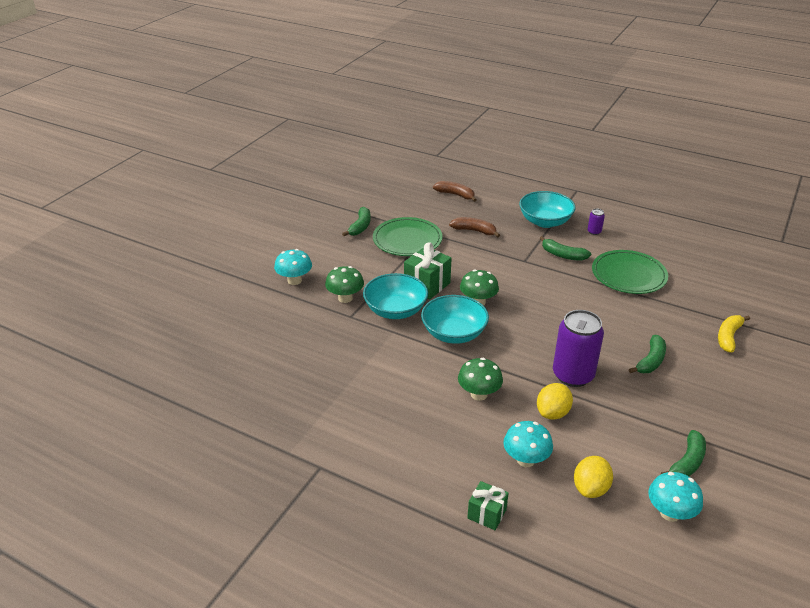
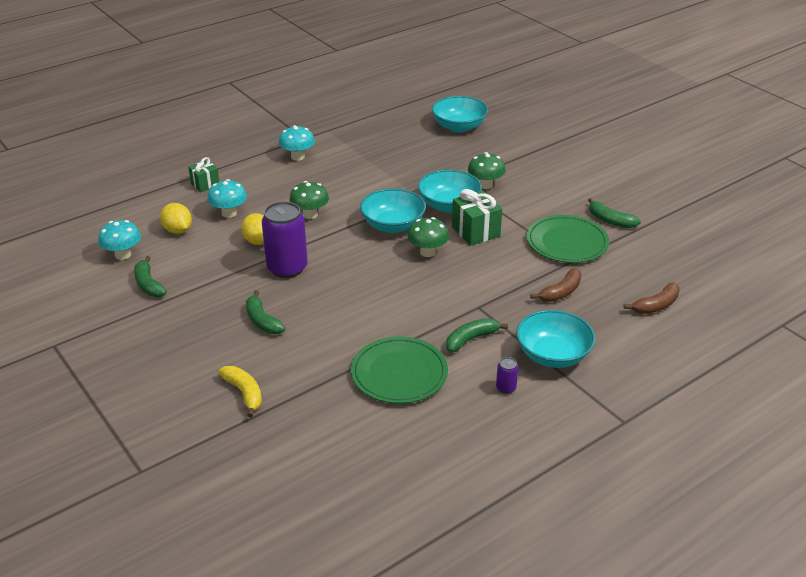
camera: 115 degrees right, 0 degrees up
turquoise mushroom [274,249,312,285] -> turquoise mushroom moved to [279,125,315,161]
none -> turquoise bowl [432,96,488,132]

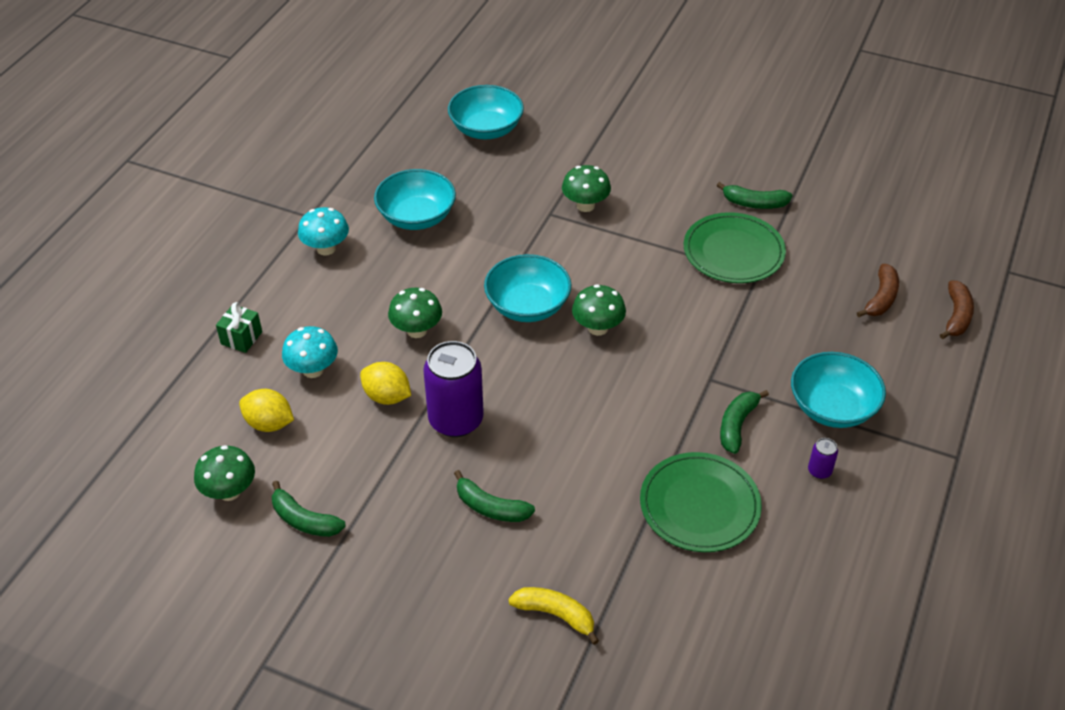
camera: 30 degrees left, 10 degrees up
turquoise mushroom [98,220,141,260] -> green mushroom [194,445,255,501]
turquoise bowl [418,170,482,212] -> turquoise bowl moved to [374,169,456,230]
green gift [452,189,502,246] -> none
brown banana [530,268,582,302] -> brown banana moved to [940,280,974,339]

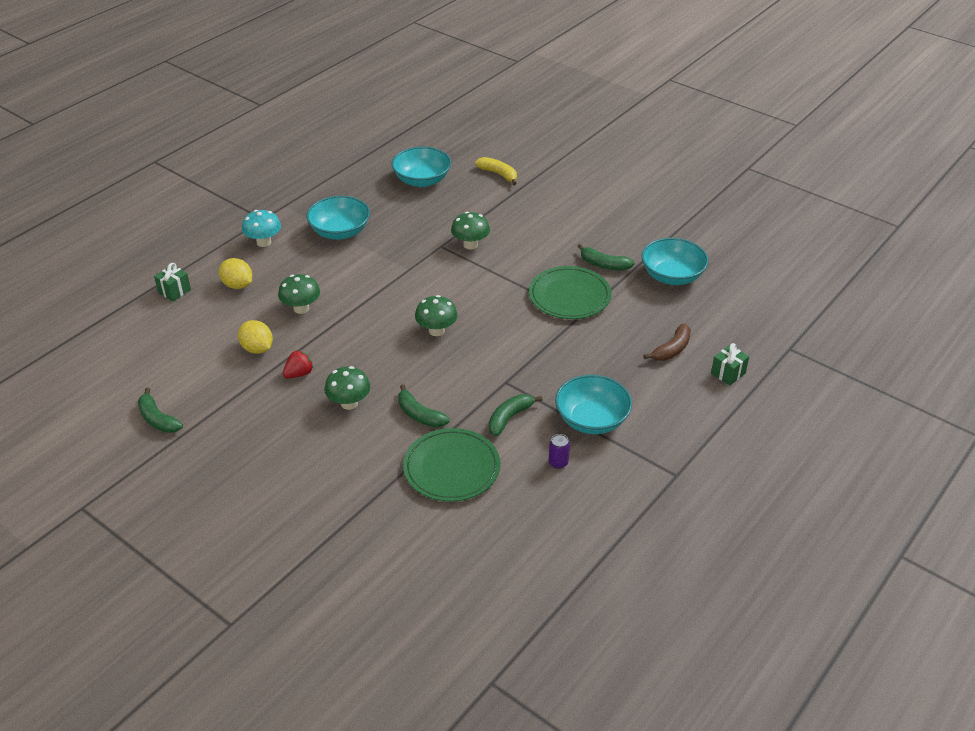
camera: 15 degrees right, 5 degrees down
green mushroom [194,445,255,501] -> green mushroom moved to [324,366,371,410]
yellow lemon [239,389,294,432] -> yellow lemon moved to [219,258,252,289]
turquoise mushroom [282,326,338,378] -> none
purple can [423,341,484,437] -> red strawberry [283,350,314,378]
green banana [454,470,535,522] -> green banana moved to [398,384,450,428]
turquoise bowl [484,254,571,322] -> turquoise bowl moved to [642,238,708,285]
yellow banana [508,587,599,645] -> yellow banana moved to [475,157,517,185]
brown banana [940,280,974,339] -> green gift [711,343,749,385]

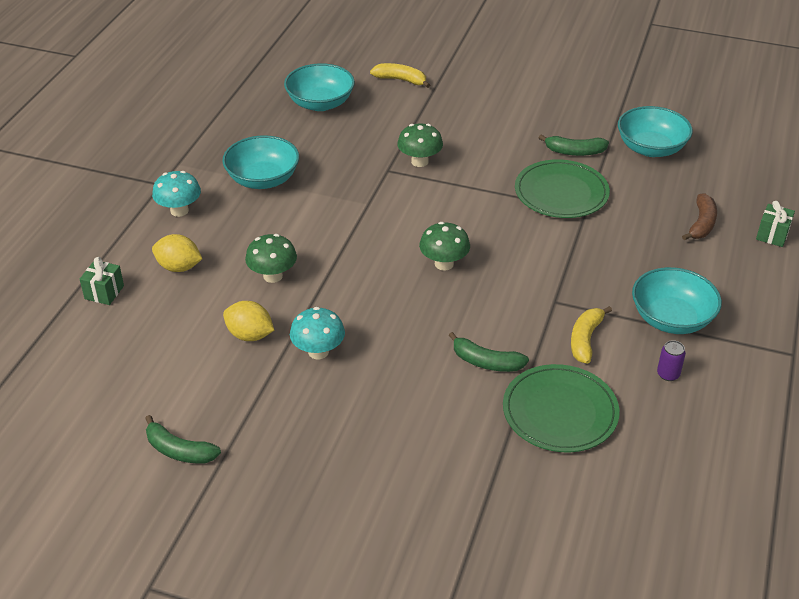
camera: 20 degrees left, 0 degrees up
red strawberry [283,350,314,378] -> turquoise mushroom [290,307,345,359]
green mushroom [324,366,371,410] -> none
green banana [489,394,543,437] -> yellow banana [571,306,612,364]

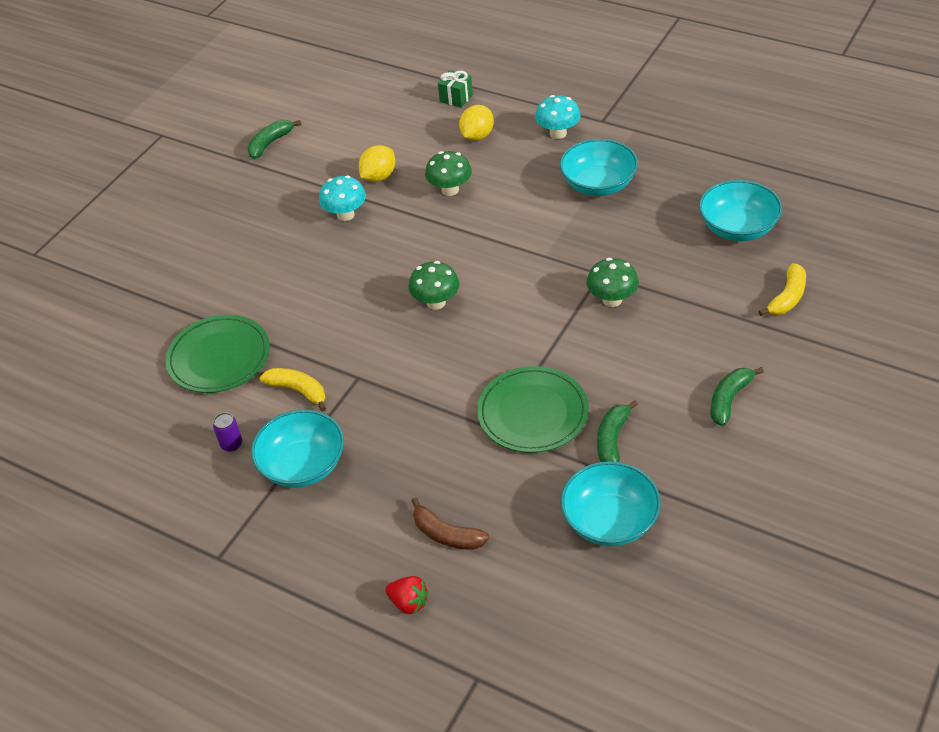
camera: 105 degrees right, 5 degrees up
green banana [448,332,529,372] -> green banana moved to [710,367,764,426]
green gift [756,201,795,247] -> red strawberry [386,576,428,614]

